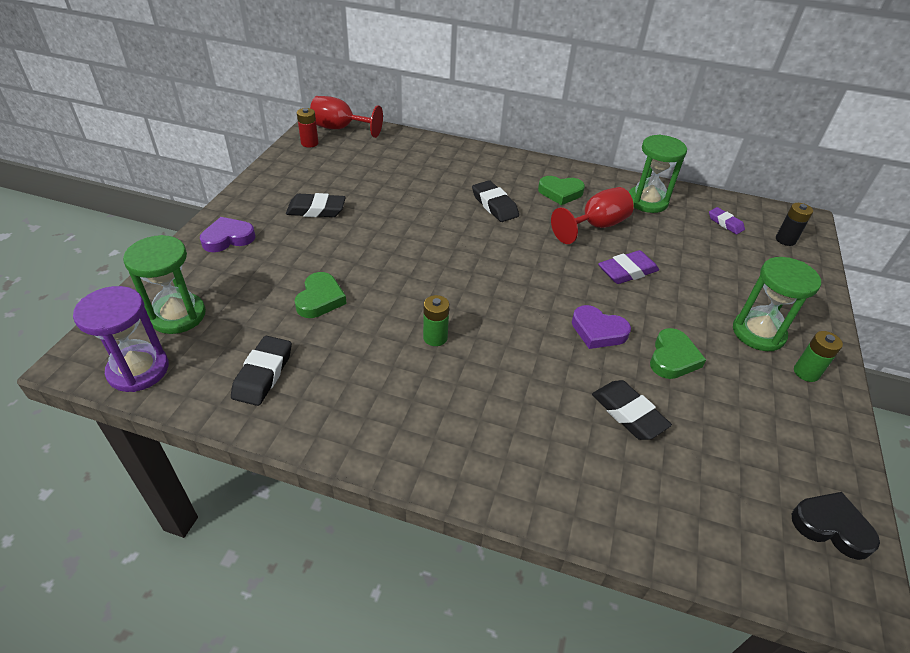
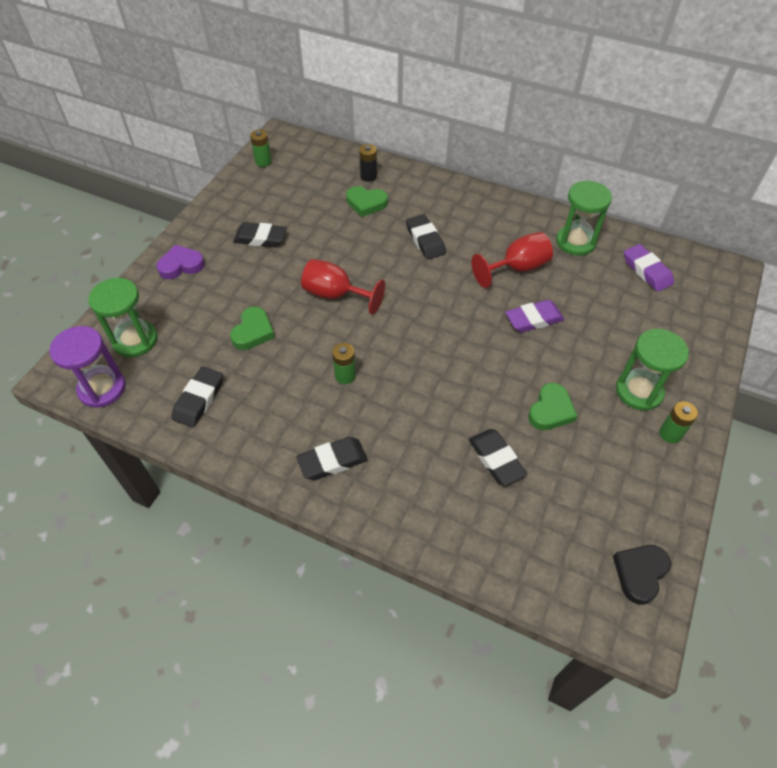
camera: 10 degrees right, 10 degrees up
red battery [297,108,319,148] -> green battery [250,130,272,167]
red goblet [310,96,383,138] -> red goblet moved to [301,259,385,315]
green heart [538,176,585,205] -> green heart moved to [346,186,388,217]
purple heart [572,305,631,349] -> none
purple eraser [709,207,745,234] -> purple eraser [624,244,674,292], size x1.55
black battery [776,203,813,246] -> black battery moved to [359,144,377,182]
black heart [792,492,880,560] -> black heart turned 90 degrees counterclockwise [613,545,671,605]
none -> black eraser [296,437,368,480]

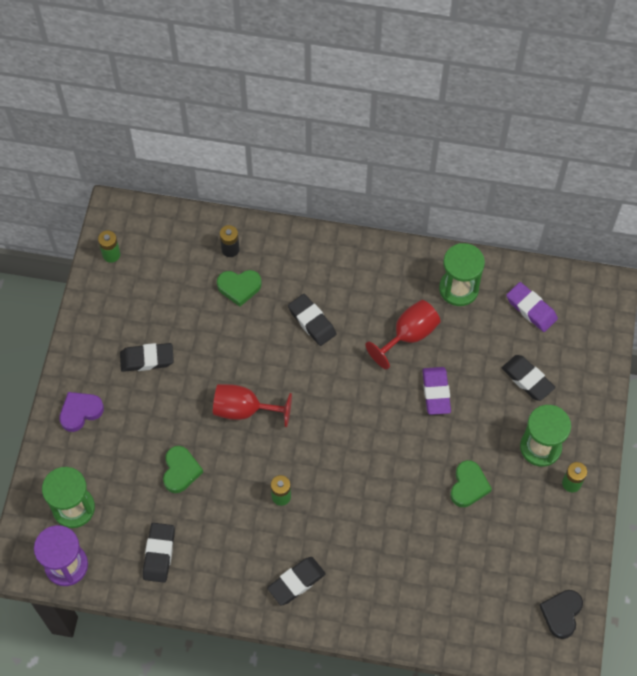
camera: 15 degrees left, 10 degrees up
black eraser [469,429,527,486] -> black eraser moved to [502,355,555,401]
purple eraser [505,300,565,333] -> purple eraser turned 60 degrees counterclockwise [422,367,451,415]

